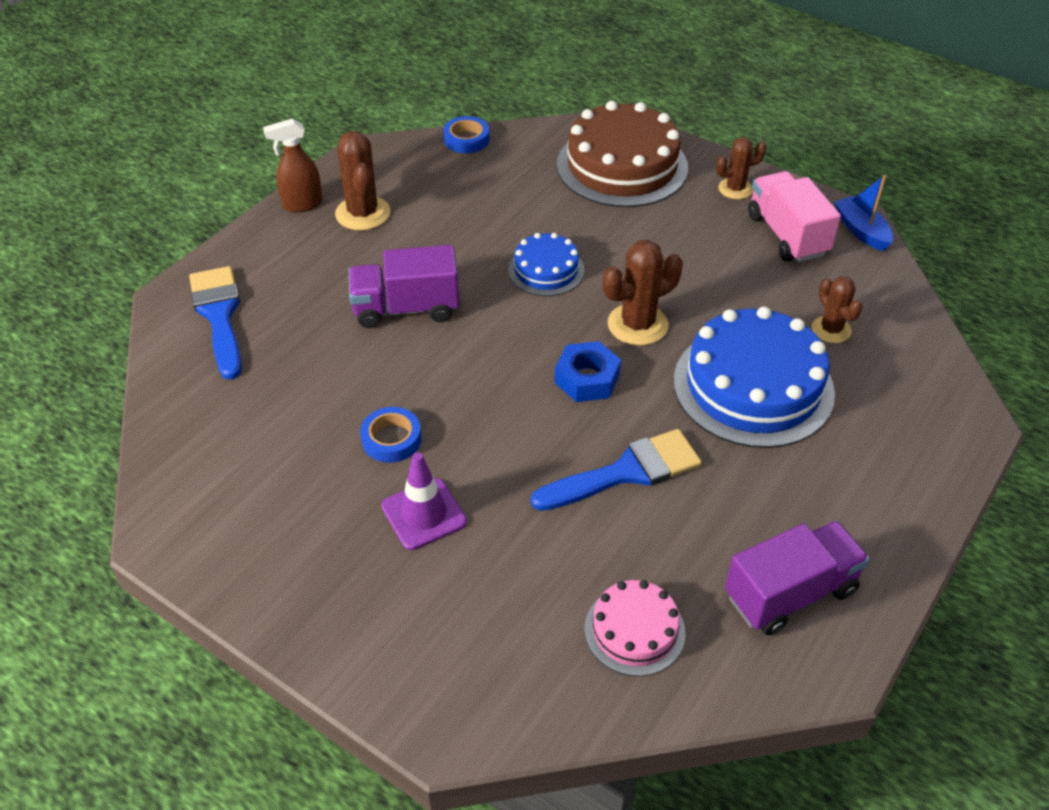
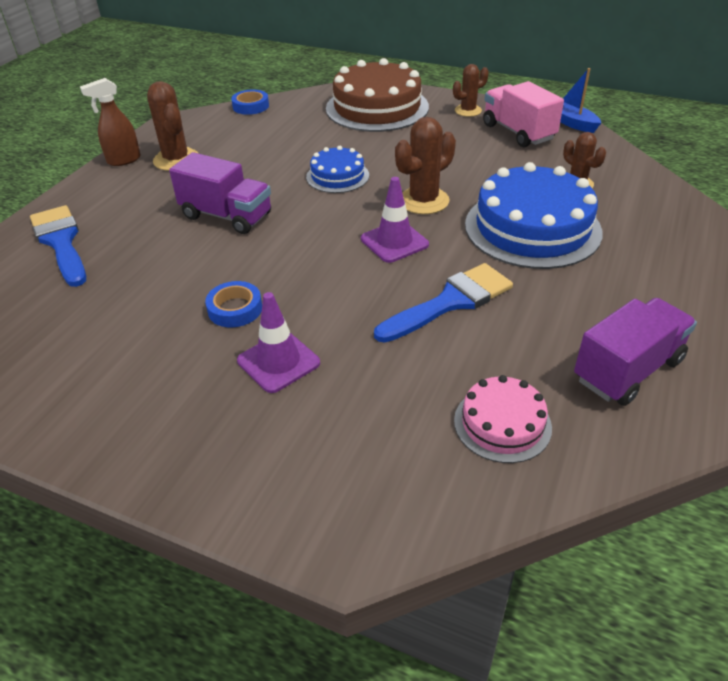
camera: 10 degrees left, 5 degrees down
purple truck [349,245,459,328] -> purple truck turned 135 degrees counterclockwise [169,152,271,234]
blue nut [555,341,621,402] -> purple traffic cone [361,177,429,263]

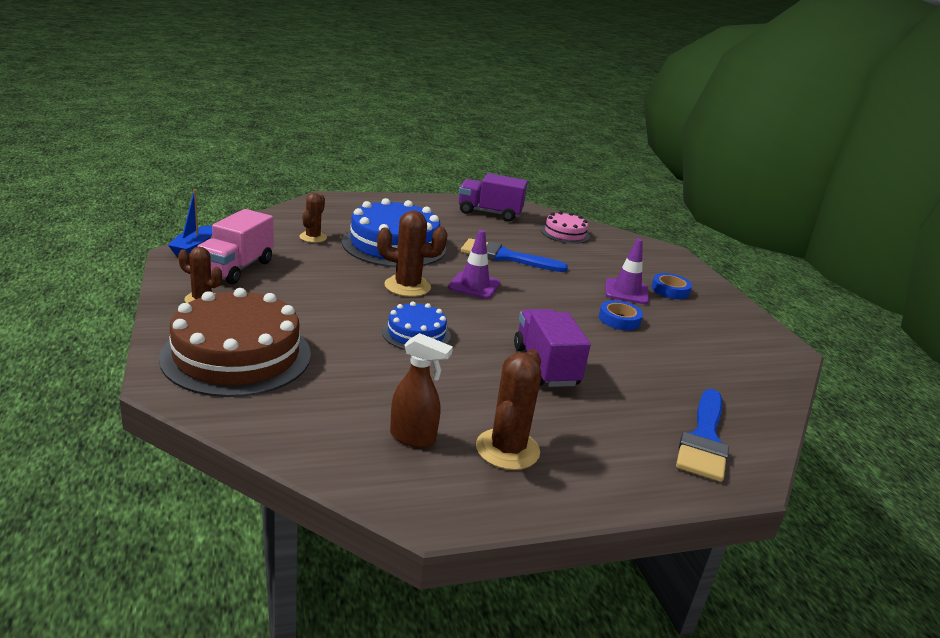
camera: 135 degrees left, 15 degrees down
brown spray bottle [80,78,141,166] -> brown spray bottle moved to [390,333,453,448]
blue tape [231,89,269,115] -> blue tape moved to [651,273,692,299]

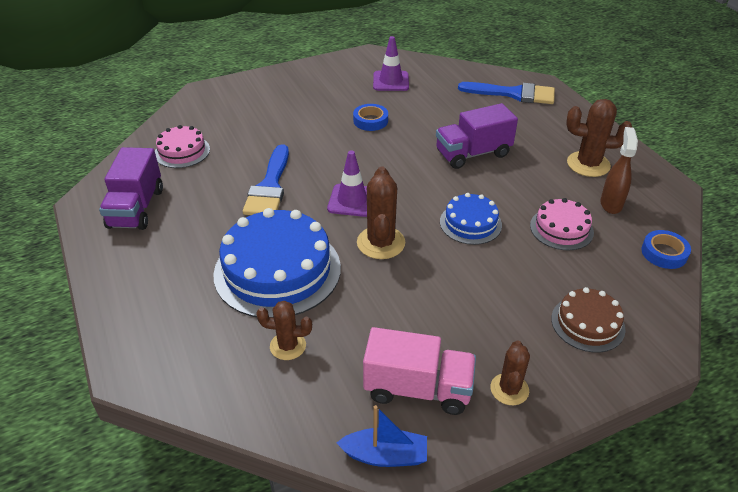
camera: 95 degrees left, 15 degrees up
brown cake [159,288,311,397] -> brown cake [551,287,626,352], size x0.53
purple traffic cone [605,239,649,304] -> purple traffic cone moved to [373,36,409,91]
blue tape [651,273,692,299] -> blue tape moved to [641,230,691,269]
none -> pink cake [530,198,594,250]

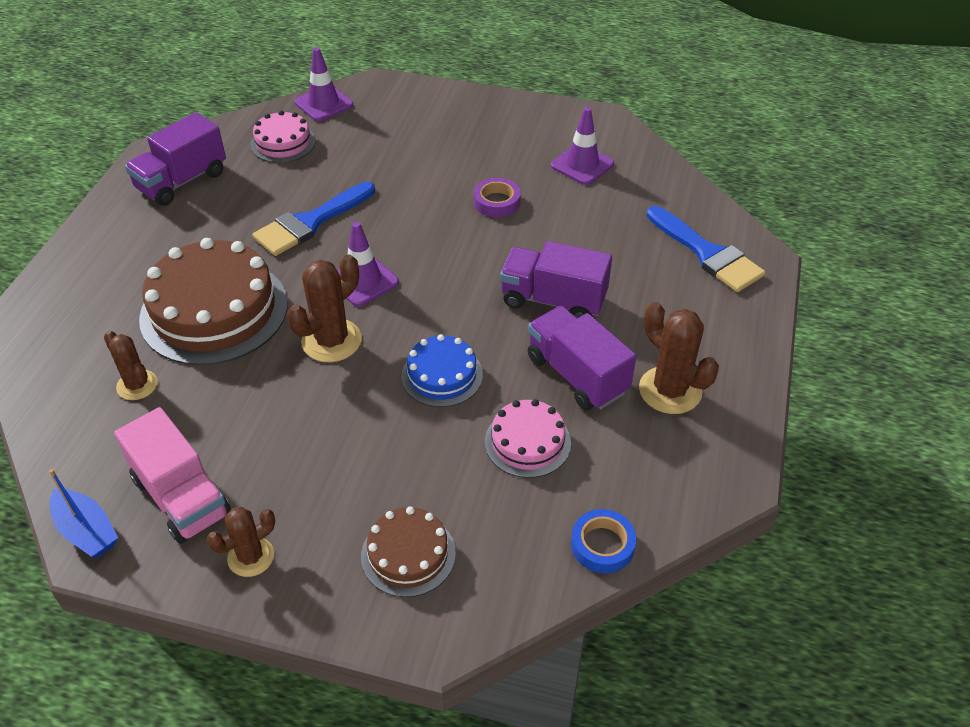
camera: 40 degrees right, 5 degrees up
blue cake [213,208,341,318] -> brown cake [139,238,288,365]
blue tape [353,104,388,131] -> purple tape [474,178,521,217]
brown spray bottle [600,127,638,214] -> none
none -> purple traffic cone [295,47,353,121]
none -> purple truck [528,306,636,410]

